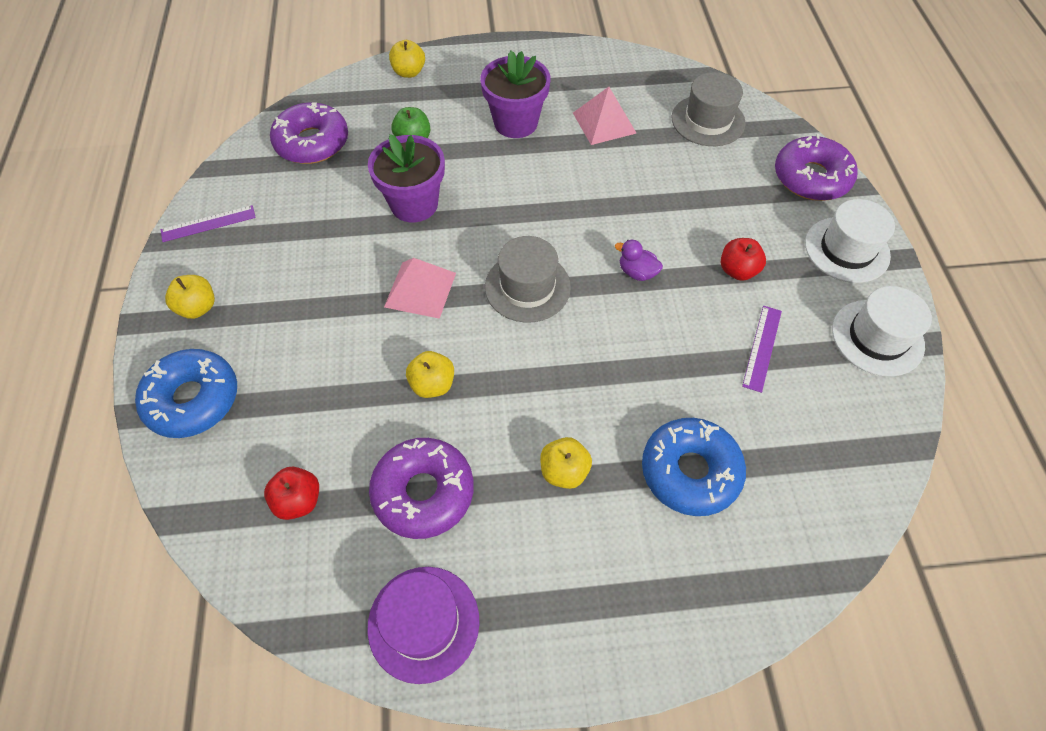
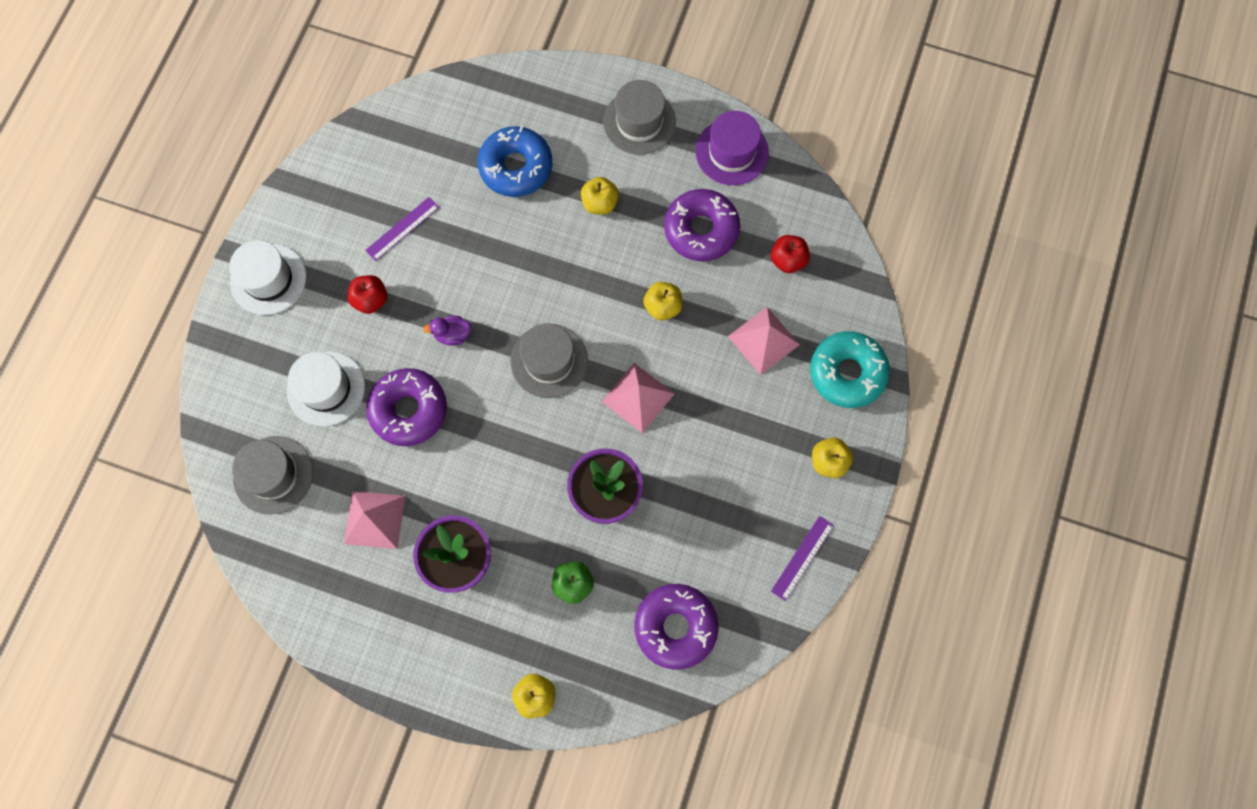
camera: 155 degrees left, 15 degrees up
blue donut [135,349,237,438] -> turquoise donut [810,331,890,408]
purple ruler [160,205,256,242] -> purple ruler turned 60 degrees counterclockwise [771,516,834,601]
purple duck [615,240,663,281] -> purple duck turned 120 degrees clockwise [423,316,471,346]
purple donut [775,134,858,201] -> purple donut moved to [366,368,447,446]
white hat [832,286,932,377] -> white hat moved to [287,351,365,427]
none -> grey hat [603,80,676,155]
none -> pink pyramid [728,307,800,375]

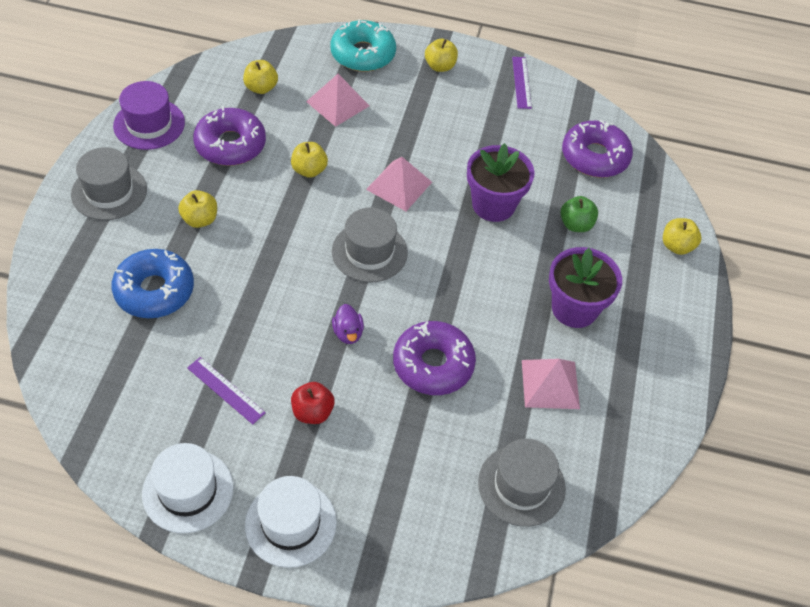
camera: 100 degrees left, 20 degrees down
white hat [287,351,365,427] -> white hat moved to [142,443,234,533]
red apple [771,235,810,273] -> yellow apple [243,60,278,94]
purple ruler [771,516,834,601] -> purple ruler turned 60 degrees clockwise [512,57,532,109]

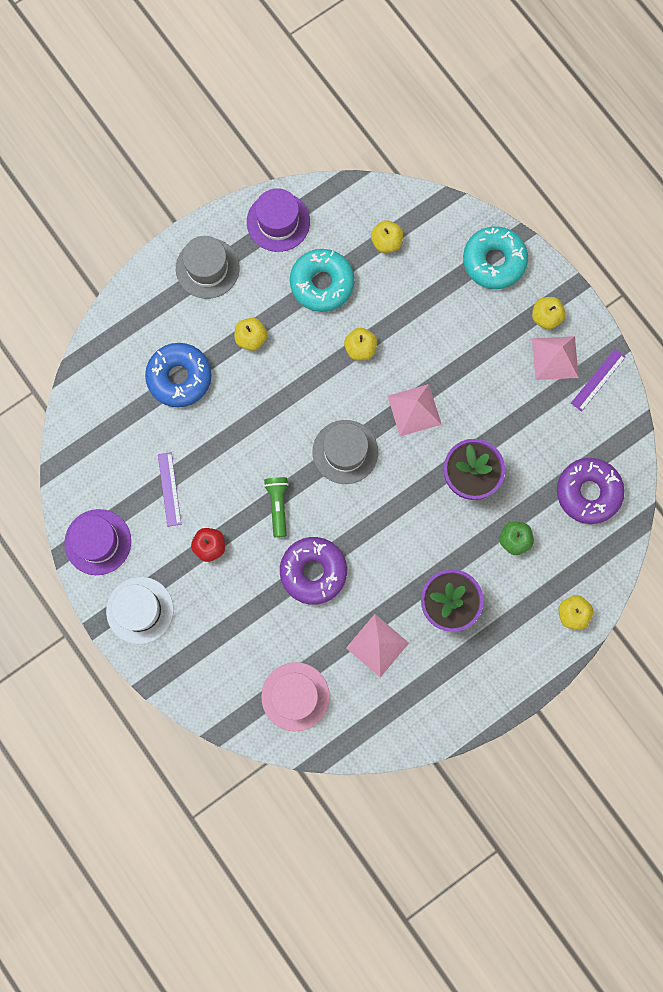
camera: 45 degrees right, 25 degrees up
white hat [142,443,234,533] -> purple hat [64,509,131,575]
purple donut [193,106,266,166] -> turquoise donut [290,249,355,312]
pink pyramid [306,74,369,127] -> pink pyramid moved to [532,336,579,380]
purple duck [332,304,364,344] -> green flashlight [264,477,289,537]
grey hat [478,439,566,527] -> pink hat [261,662,330,731]

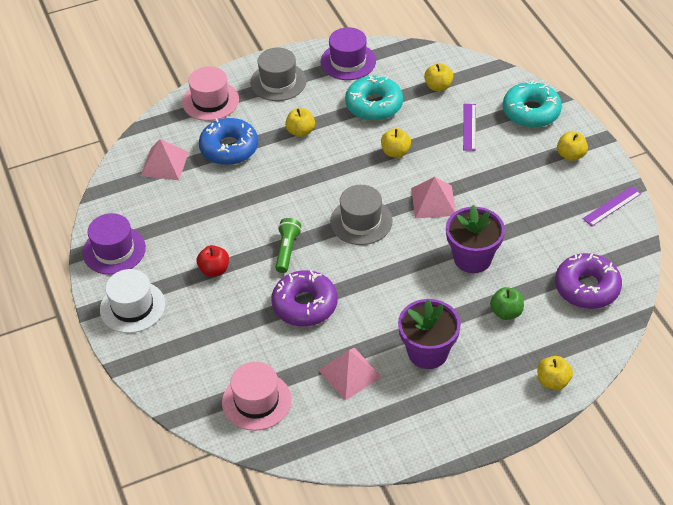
camera: 15 degrees right, 30 degrees down
purple ruler [158,452,181,527] -> purple ruler moved to [463,104,476,151]
pink pyramid [532,336,579,380] -> pink pyramid moved to [141,139,189,180]
none -> pink hat [182,66,239,121]

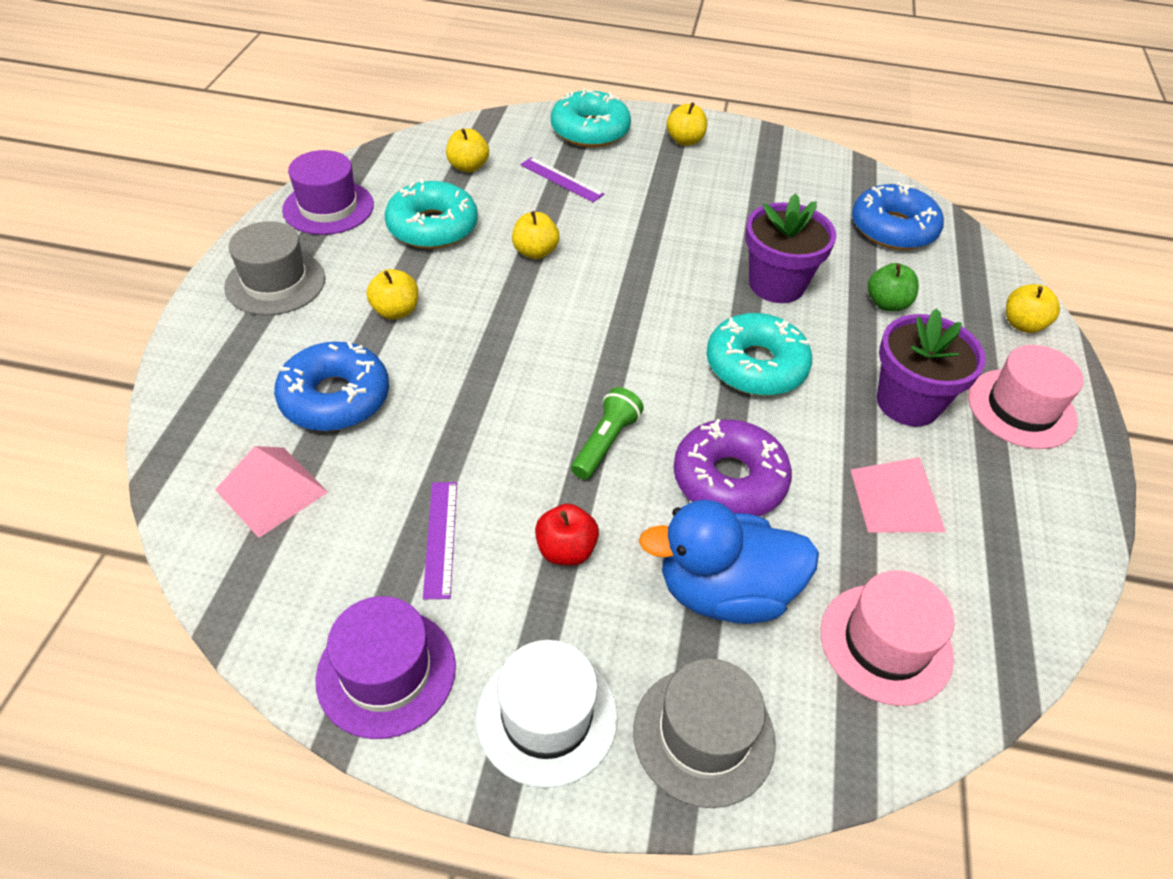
camera: 60 degrees left, 0 degrees up
pink hat [182,66,239,121] -> pink hat moved to [968,345,1084,449]
green flashlight [275,218,301,273] -> green flashlight turned 75 degrees clockwise [571,387,644,480]
grey hat [330,185,392,245] -> grey hat moved to [633,659,776,808]
pink pyramid [411,177,456,218] -> none
purple donut [555,253,622,309] -> blue donut [852,182,944,250]
purple ruler [583,186,642,226] -> purple ruler moved to [423,482,457,599]
none -> blue duck [639,499,819,624]
none -> turquoise donut [707,313,812,396]

